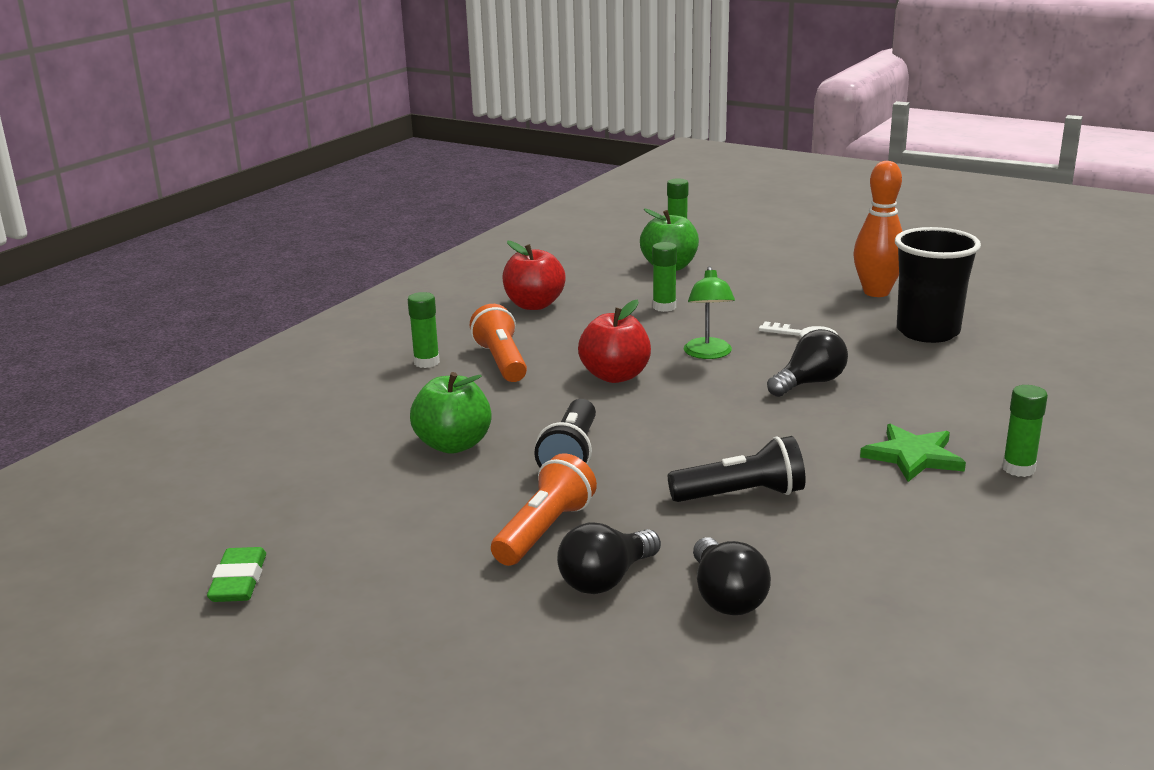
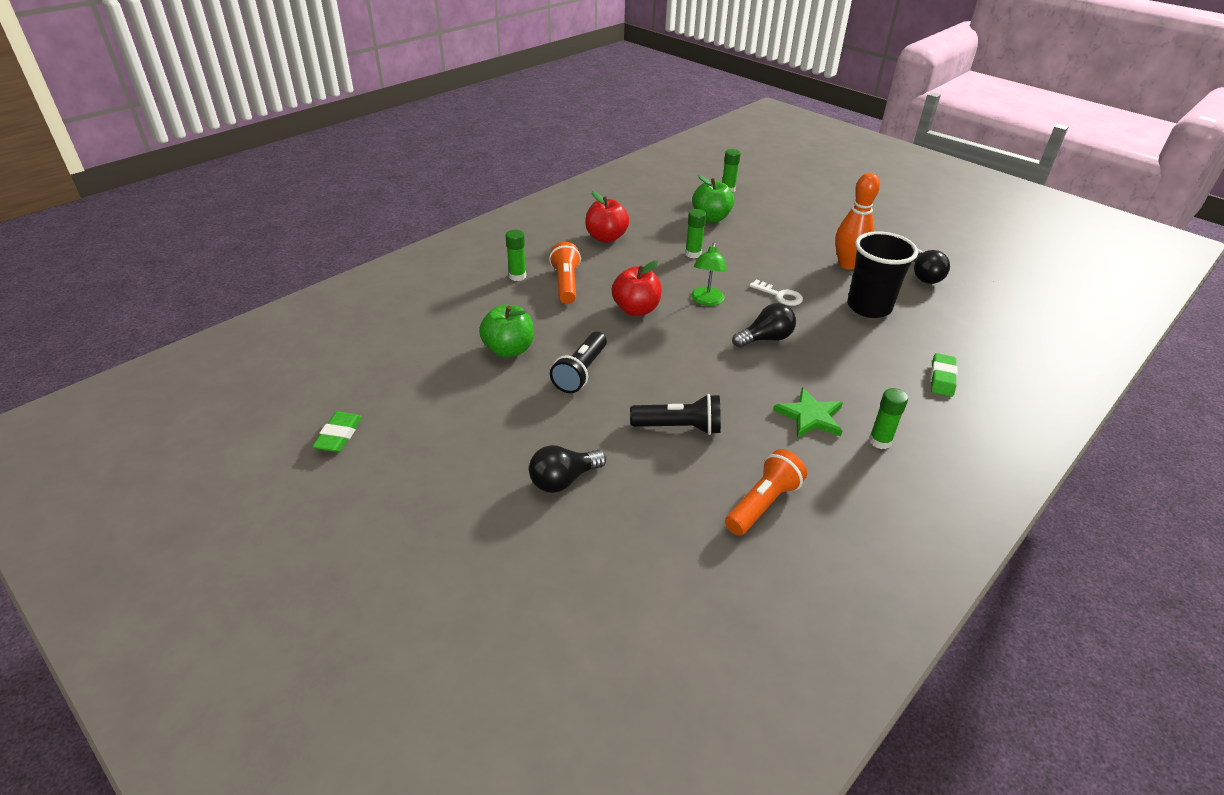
camera: 10 degrees right, 15 degrees up
orange flashlight [491,453,597,566] -> orange flashlight moved to [725,449,807,535]
black light bulb [693,537,771,615] -> black light bulb moved to [913,249,950,284]
none -> green eraser [930,353,958,397]

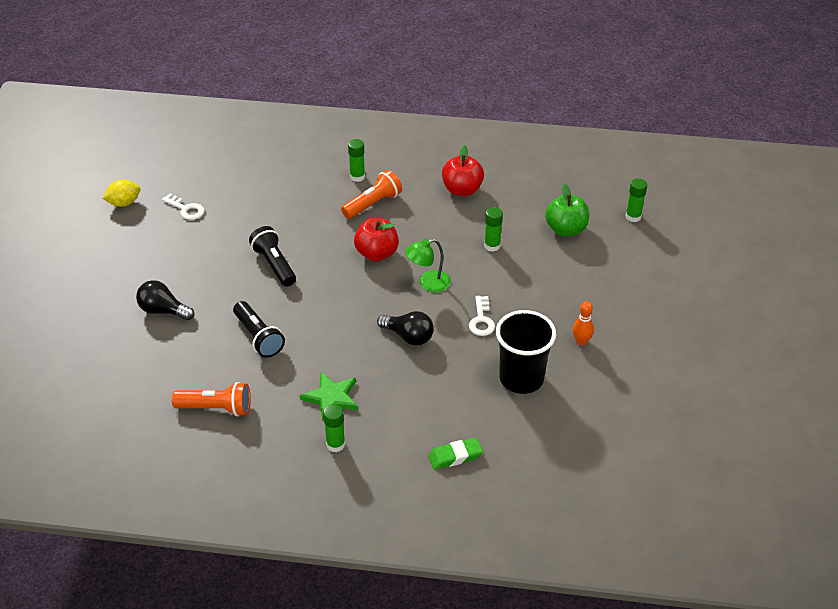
camera: 55 degrees right, 5 degrees up
green eraser [312,412,362,452] -> yellow lemon [102,179,141,207]
green apple [479,304,534,358] -> none
black flashlight [550,332,607,393] -> black flashlight turned 75 degrees clockwise [249,226,296,286]
orange bowling pin [835,173,880,270] -> orange bowling pin [573,301,594,345], size x0.55
black light bulb [913,249,950,284] -> none
none -> white key [162,193,205,220]

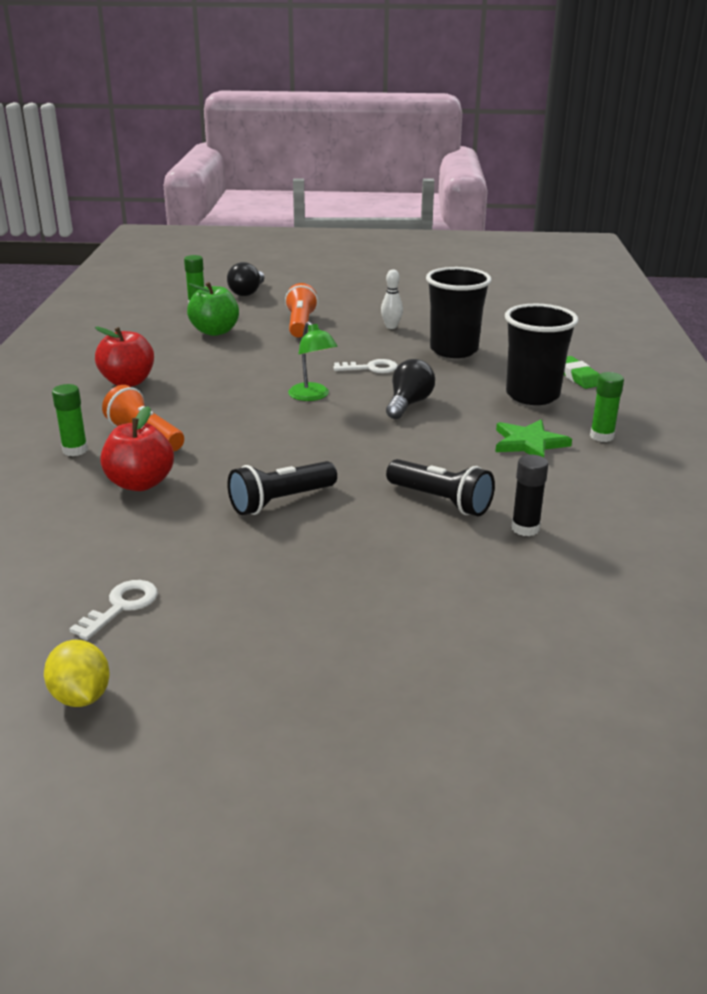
camera: 95 degrees left, 15 degrees down
black light bulb [136,280,194,320] -> black light bulb moved to [227,262,264,296]
orange flashlight [172,382,251,416] -> orange flashlight moved to [285,283,318,337]
black flashlight [233,301,285,358] -> black flashlight turned 75 degrees clockwise [386,459,495,516]
red apple [354,218,399,261] -> red apple moved to [100,406,174,491]
green glue stick [484,207,503,252] -> none
orange bowling pin [573,301,594,345] -> white bowling pin [381,270,403,329]
none -> black cup [505,304,579,405]
none -> black glue stick [511,455,548,536]

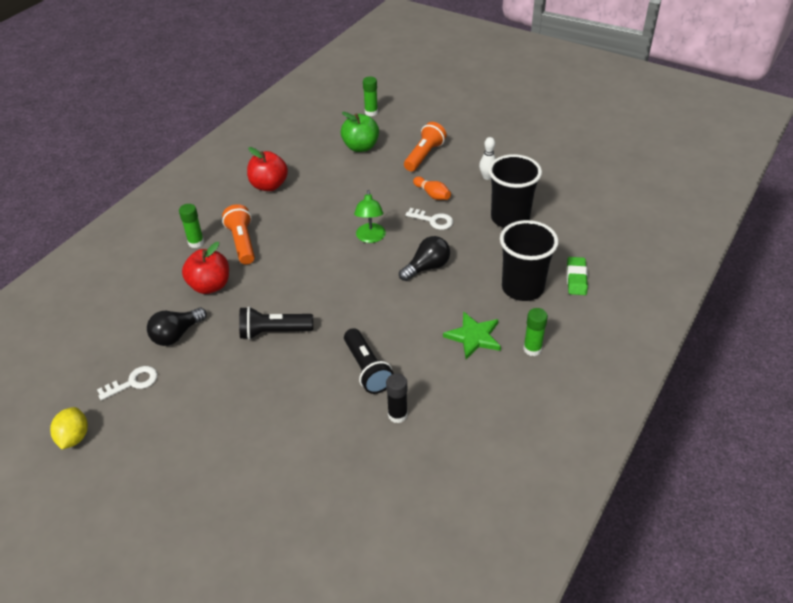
camera: 30 degrees right, 15 degrees up
black light bulb [227,262,264,296] -> black light bulb moved to [147,308,207,346]
none -> orange bowling pin [413,177,451,200]

